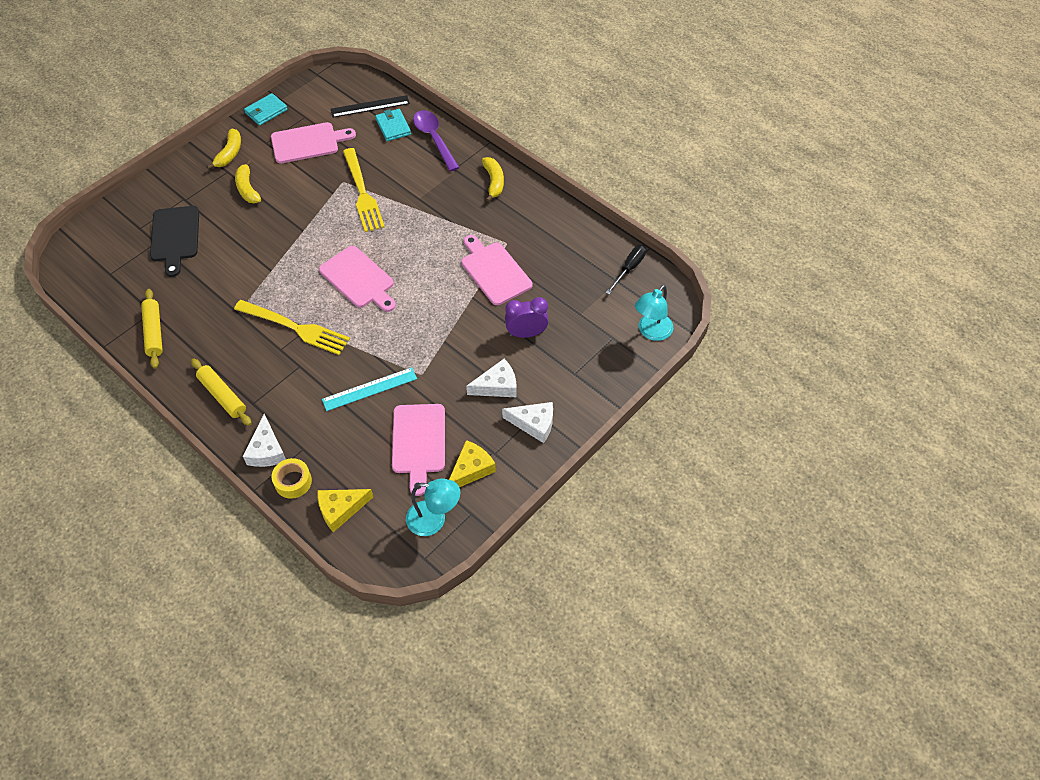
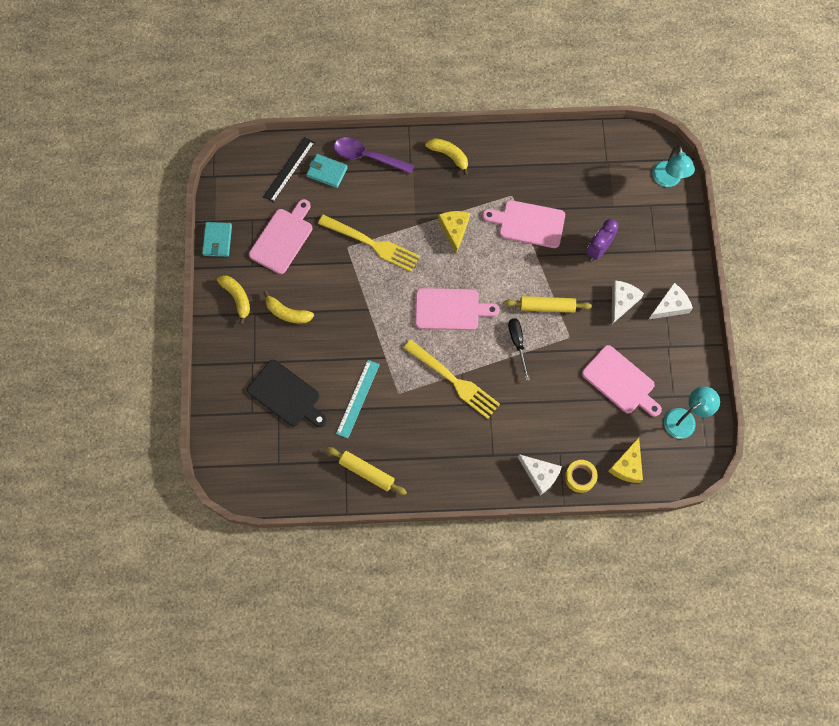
camera: 45 degrees left, 15 degrees up
yellow rolling pin [191,358,252,426] -> yellow rolling pin moved to [504,296,592,313]
yellow fork [234,300,350,355] -> yellow fork turned 60 degrees clockwise [404,340,500,419]
turquoise ruler [322,367,417,411] -> turquoise ruler moved to [336,360,380,438]
yellow cheese [449,440,496,487] -> yellow cheese moved to [438,211,470,254]
black screwdriver [606,245,646,295] -> black screwdriver moved to [508,318,530,381]

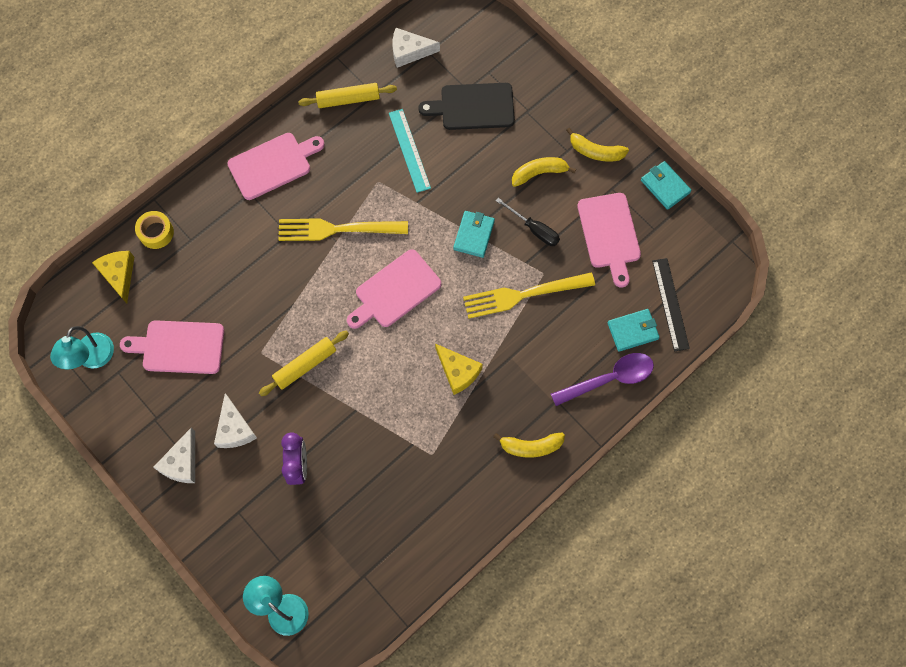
camera: 140 degrees right, 0 degrees up
pink cutting board [482,200,565,248] -> pink cutting board moved to [227,133,325,200]
black screwdriver [508,318,530,381] -> black screwdriver moved to [496,198,560,246]
white cheese [518,454,562,495] -> white cheese moved to [393,28,440,68]
none -> turquoise wallet [453,211,495,258]

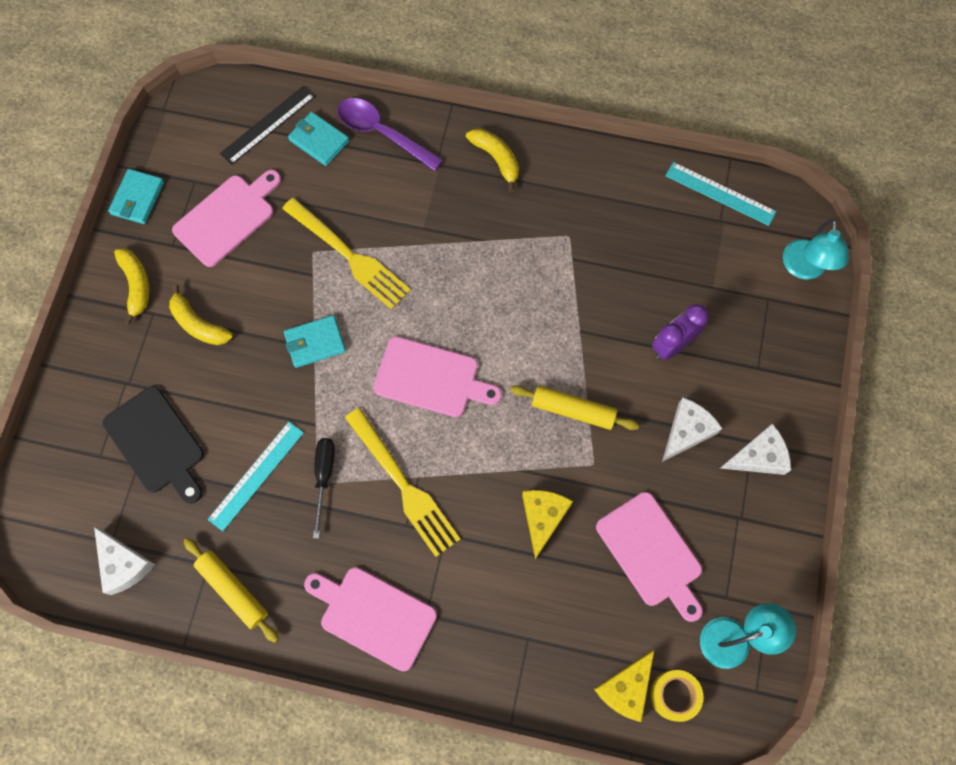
camera: 125 degrees left, 0 degrees up
yellow tape [135,211,174,249] -> yellow tape moved to [650,670,703,722]
yellow cheese [435,344,483,395] -> yellow cheese moved to [522,490,573,560]
black screwdriver [496,198,560,246] -> black screwdriver moved to [313,438,335,538]
none -> turquoise ruler [665,162,776,226]

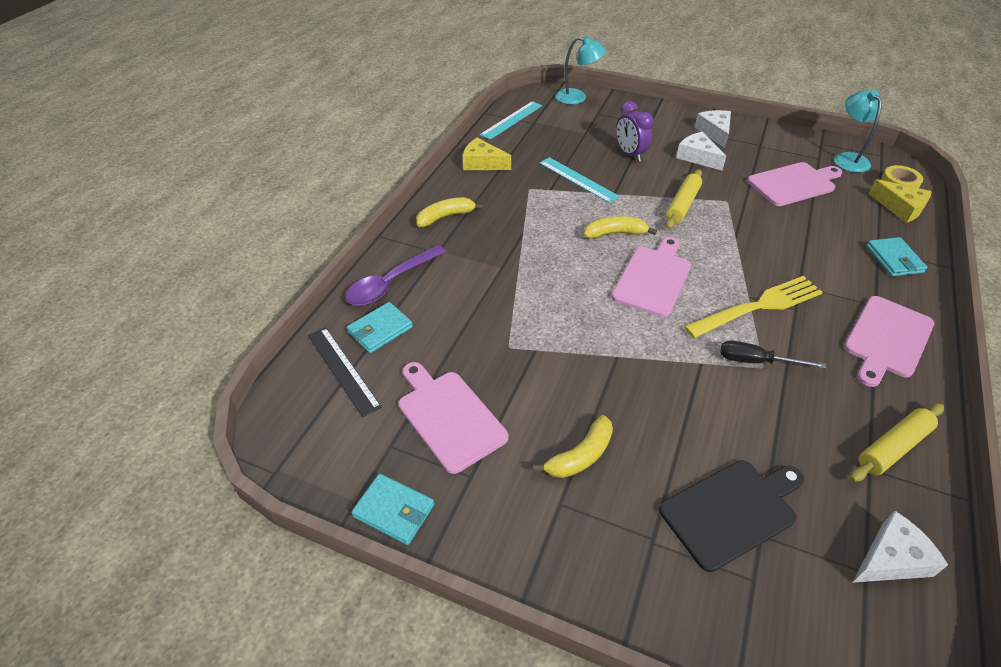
camera: 80 degrees left, 25 degrees down
yellow banana [114,248,149,325] -> yellow banana moved to [584,216,657,239]
turquoise ruler [208,422,304,531] -> turquoise ruler moved to [539,157,620,203]
yellow fork [282,198,411,310] -> none
turquoise wallet [284,315,346,368] -> turquoise wallet moved to [866,237,928,277]
yellow cheese [522,490,573,560] -> yellow cheese moved to [463,138,511,170]

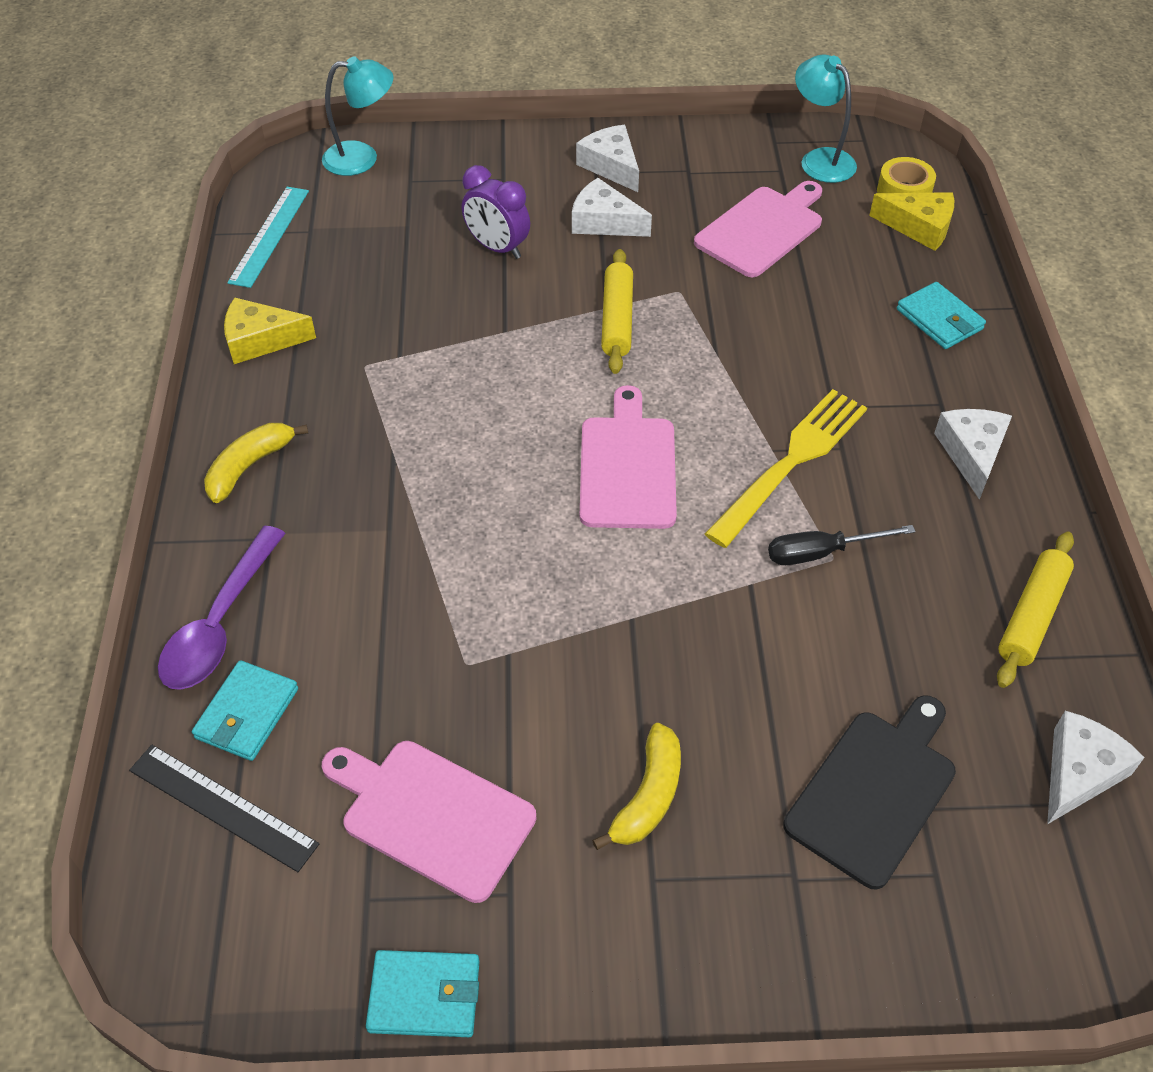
camera: 25 degrees left, 5 degrees up
turquoise ruler [539,157,620,203] -> none
yellow banana [584,216,657,239] -> none
pink cutting board [844,296,934,387] -> white cheese [934,409,1012,500]

